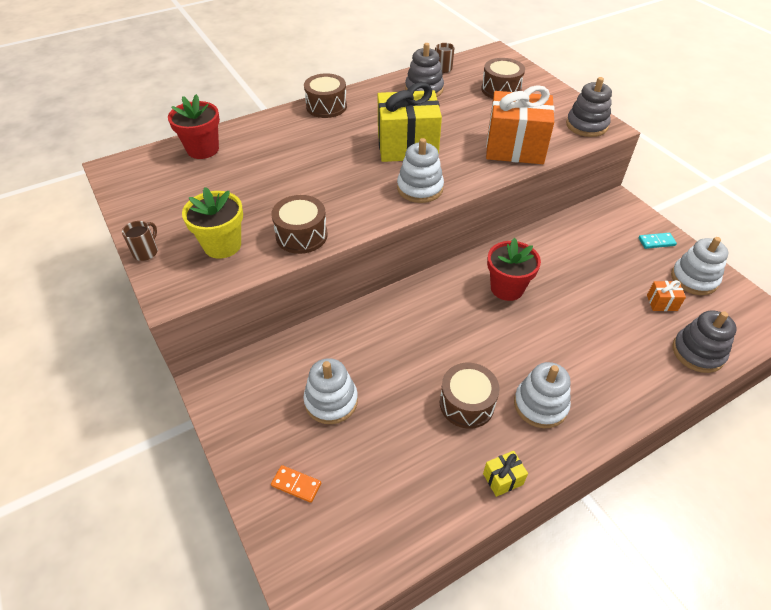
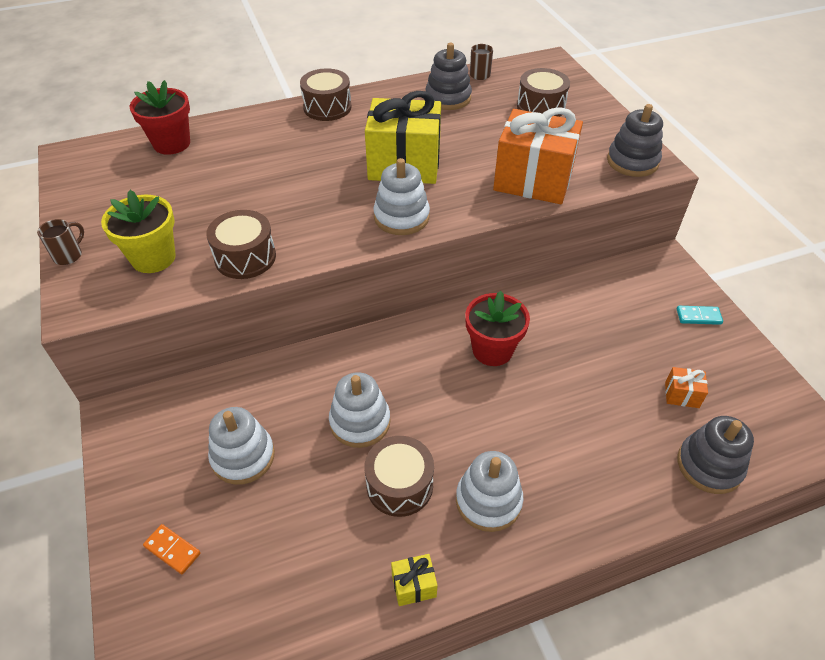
camera: 10 degrees right, 0 degrees up
white stacking toy [671,237,728,295] -> white stacking toy moved to [329,373,391,448]

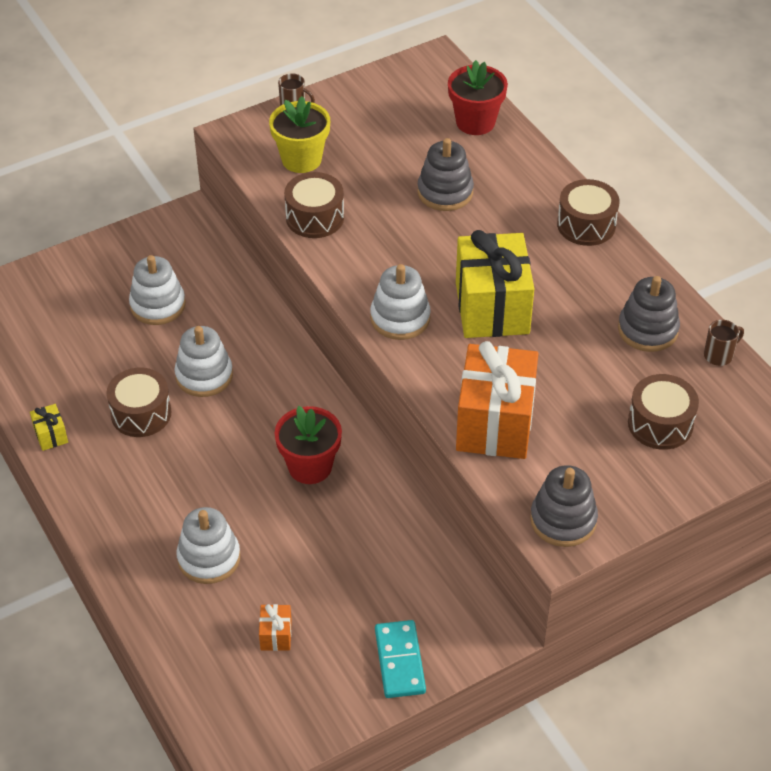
camera: 80 degrees right, 0 degrees up
orange domino [143,524,201,574] -> none
white stacking toy [456,451,523,532] -> white stacking toy moved to [176,507,240,584]
turquoise domino [677,306,723,325] -> turquoise domino [375,620,426,698], size x1.61
grey stacking toy [677,416,754,494] -> grey stacking toy moved to [417,138,474,211]

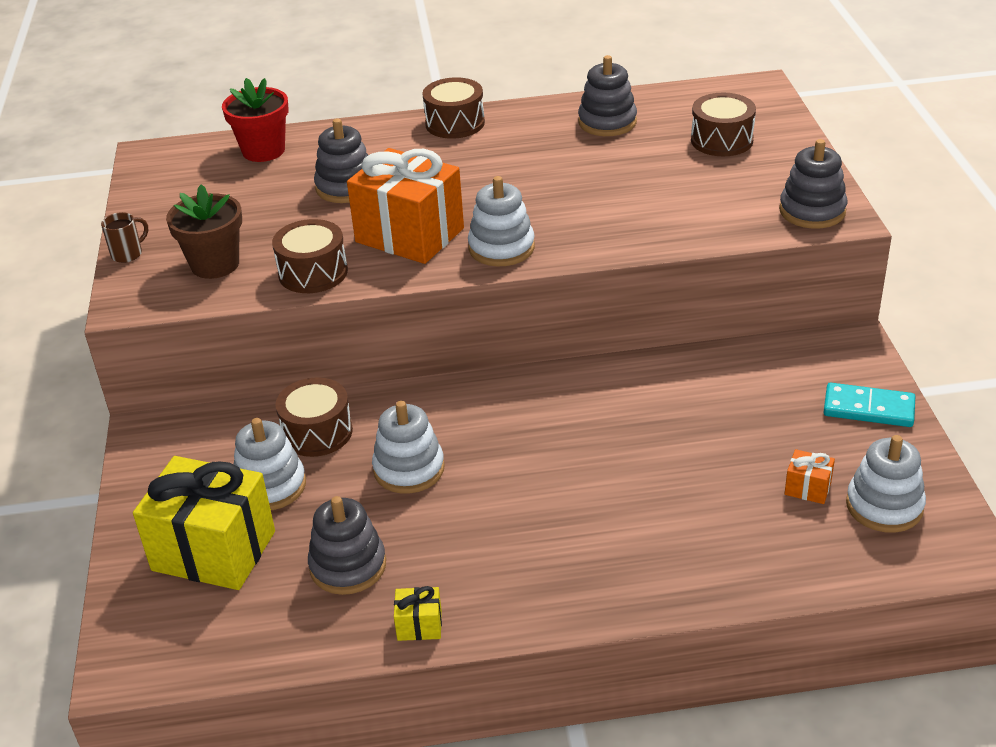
camera: 65 degrees left, 10 degrees down
brown drum [107,368,171,437] -> brown drum moved to [275,377,353,457]
white stacking toy [176,507,240,584] -> white stacking toy moved to [846,435,926,533]
yellow flower pot [269,96,330,173] -> brown flower pot [166,184,242,279]
red flower pot [274,406,342,484] -> none
yellow gift [456,230,534,338] -> yellow gift moved to [133,456,275,590]
orange gift [456,341,538,459] -> orange gift moved to [347,148,464,264]
brown mug [704,320,744,366] -> none
none -> grey stacking toy [308,496,386,595]

